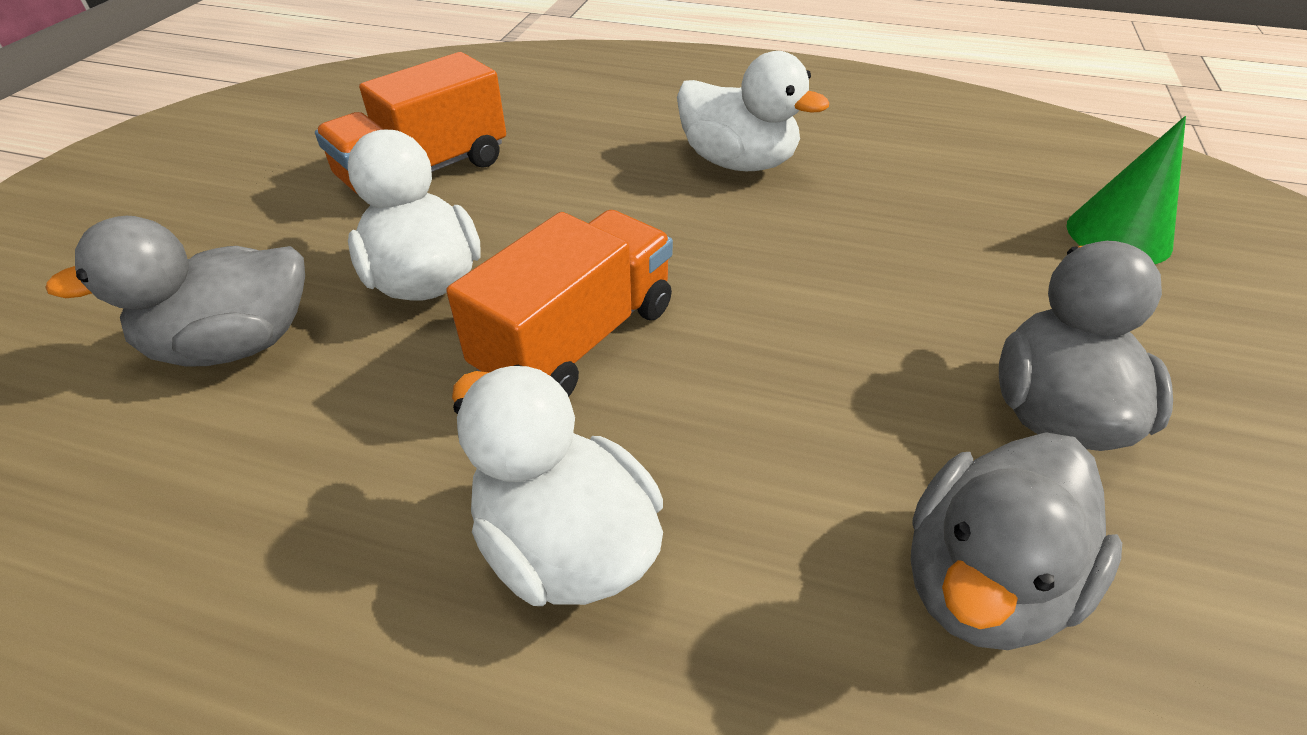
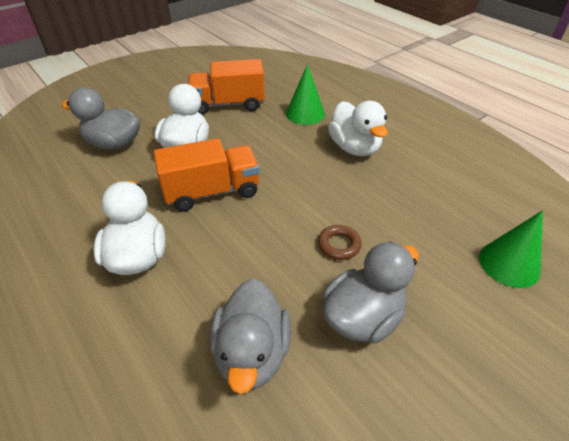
camera: 35 degrees right, 0 degrees up
grey duck [911,432,1122,650] -> grey duck turned 75 degrees counterclockwise [210,278,291,394]
none -> green cone [286,64,325,125]
none -> brown ring [318,225,362,260]

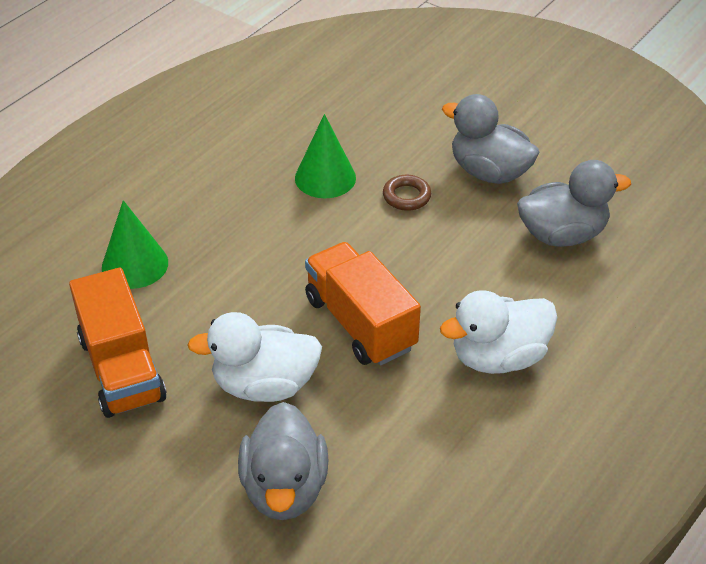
camera: 105 degrees left, 0 degrees up
white duck [328,101,388,156] -> none
green cone [479,210,543,288] -> green cone moved to [295,114,356,198]

